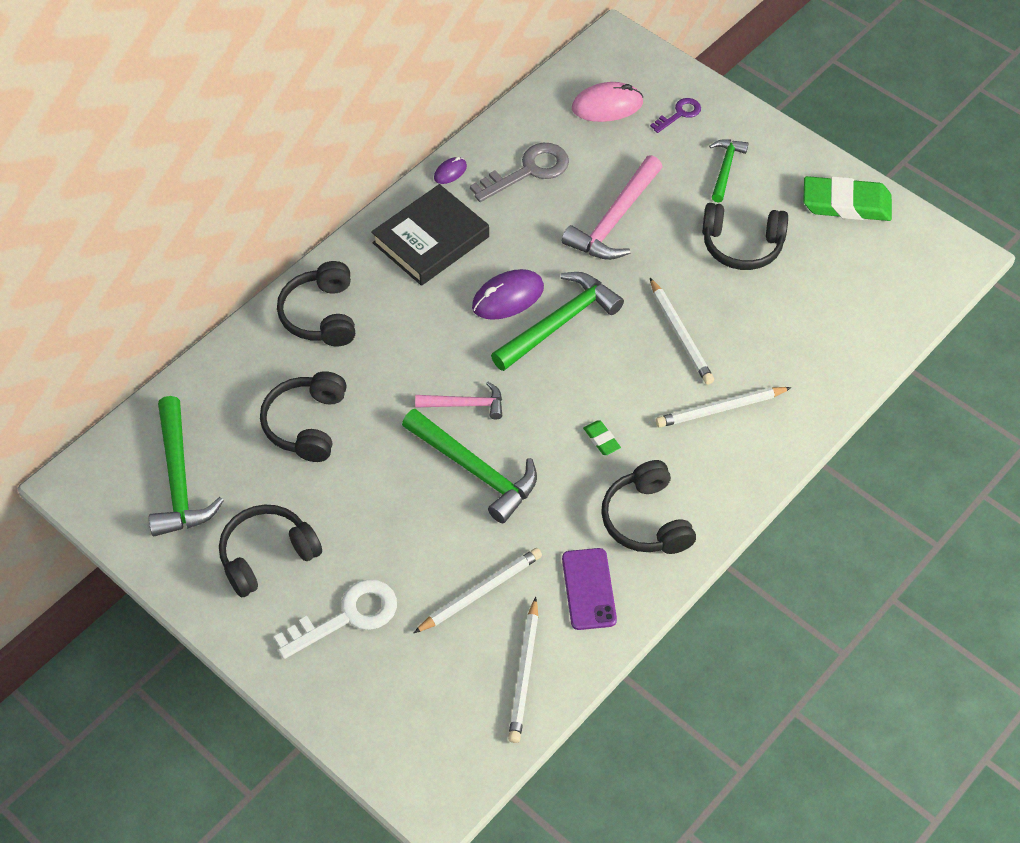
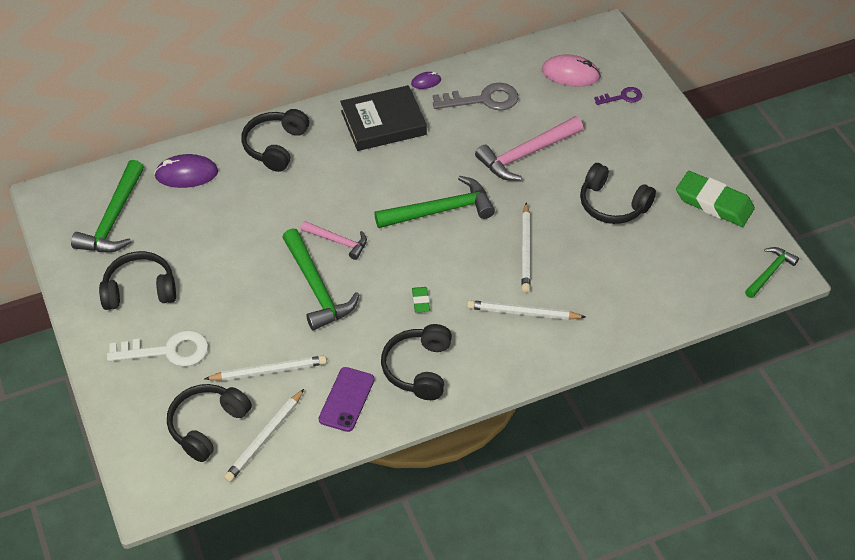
camera: 25 degrees right, 5 degrees down
black headphones [260,371,347,462] -> black headphones moved to [167,384,252,462]
purple mouse [472,269,544,320] -> purple mouse moved to [154,154,218,188]
green hammer [709,139,749,203] -> green hammer moved to [745,247,799,298]

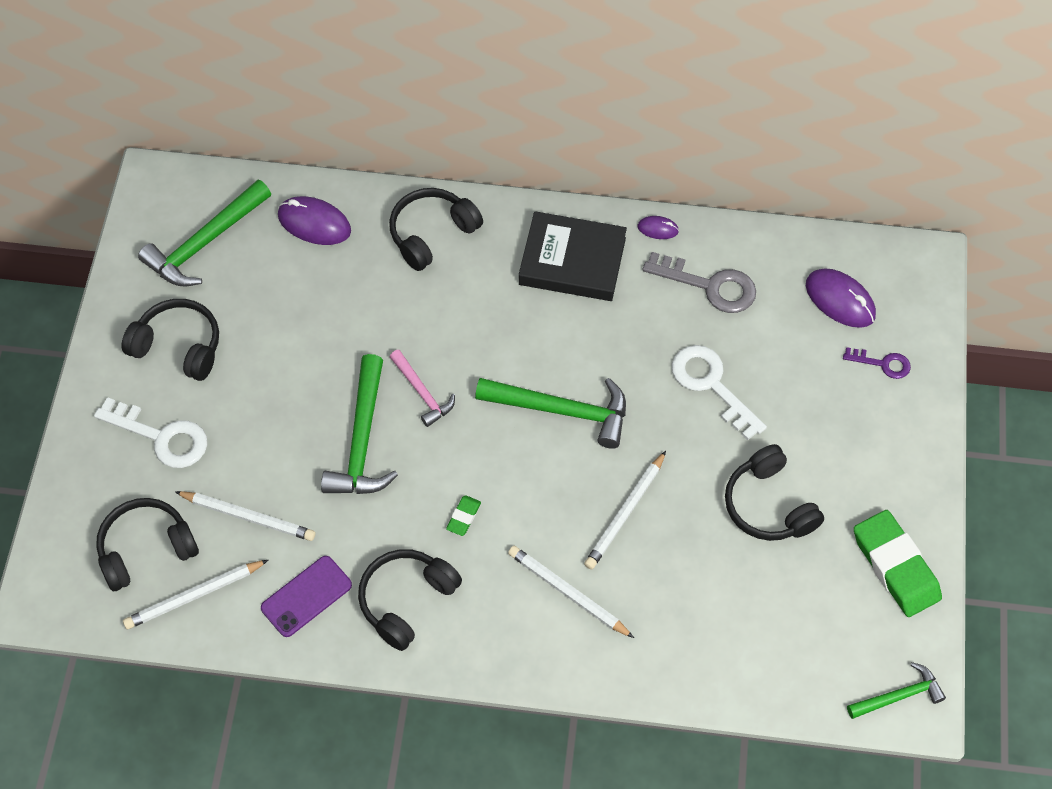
camera: 30 degrees right, 10 degrees up
pink hammer [475,116,583,181] -> white key [672,345,767,440]
pink mouse [542,55,601,86] -> purple mouse [806,268,876,328]

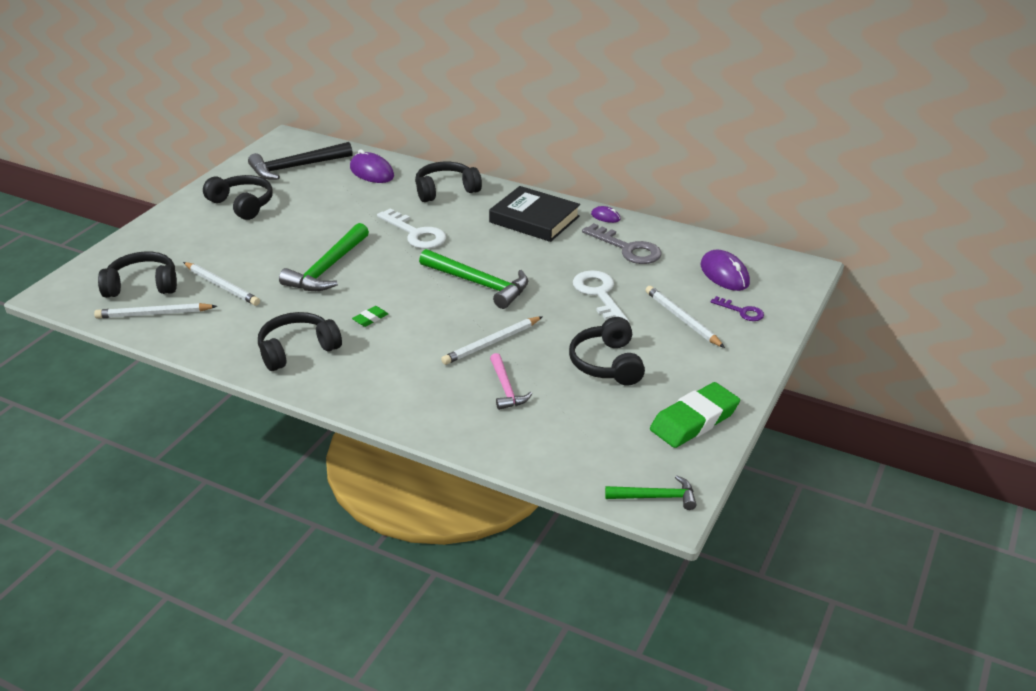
camera: 20 degrees right, 25 degrees down
white key [94,397,207,468] -> white key moved to [377,208,446,249]
green hammer [138,180,271,286] -> black hammer [248,142,353,180]
purple phone [261,556,352,637] -> none
pink hammer [390,350,455,427] -> pink hammer moved to [490,353,533,410]
white pencil [508,546,634,638] -> white pencil moved to [646,286,725,348]
green eraser [854,510,942,617] -> green eraser turned 60 degrees clockwise [650,382,740,448]

